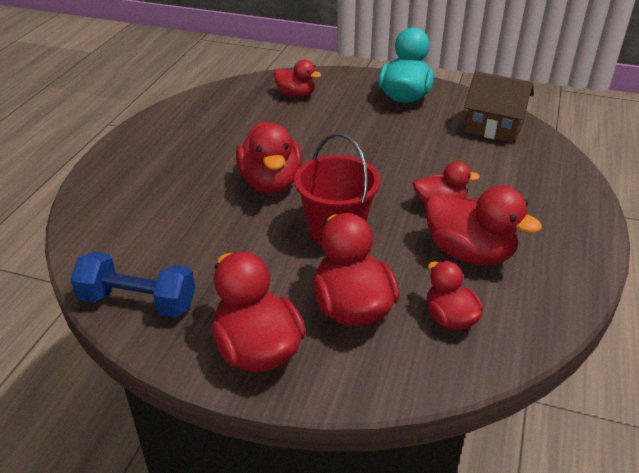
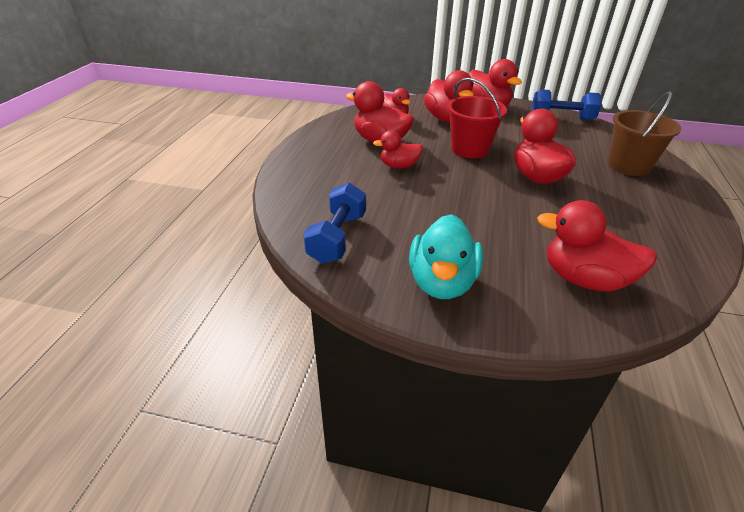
camera: 175 degrees right, 0 degrees up
red duck [274,60,321,97] -> red duck [537,200,657,292], size x1.63
brown house [464,71,534,143] -> blue dumbbell [303,182,366,264]
none -> brown bucket [608,91,681,176]

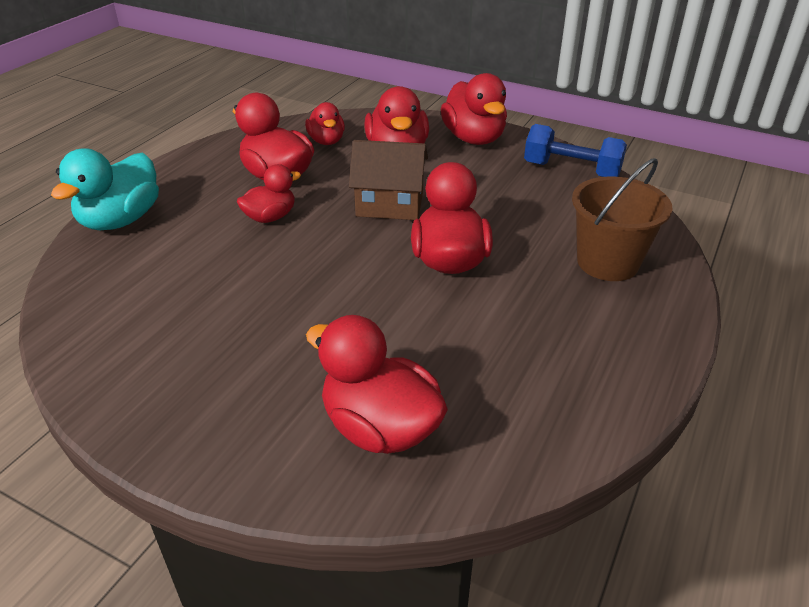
camera: 15 degrees right, 0 degrees up
blue dumbbell [303,182,366,264] -> none
red duck [373,130,423,169] -> red duck turned 135 degrees clockwise [237,164,301,223]
turquoise duck [409,214,483,299] -> turquoise duck moved to [51,149,159,230]
red bucket [447,78,507,158] -> brown house [349,140,428,220]

